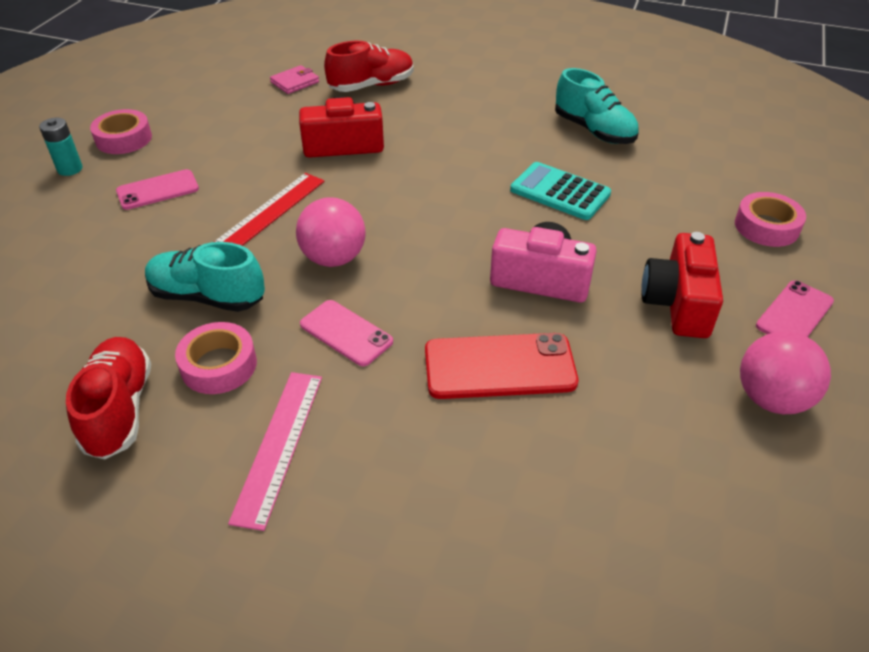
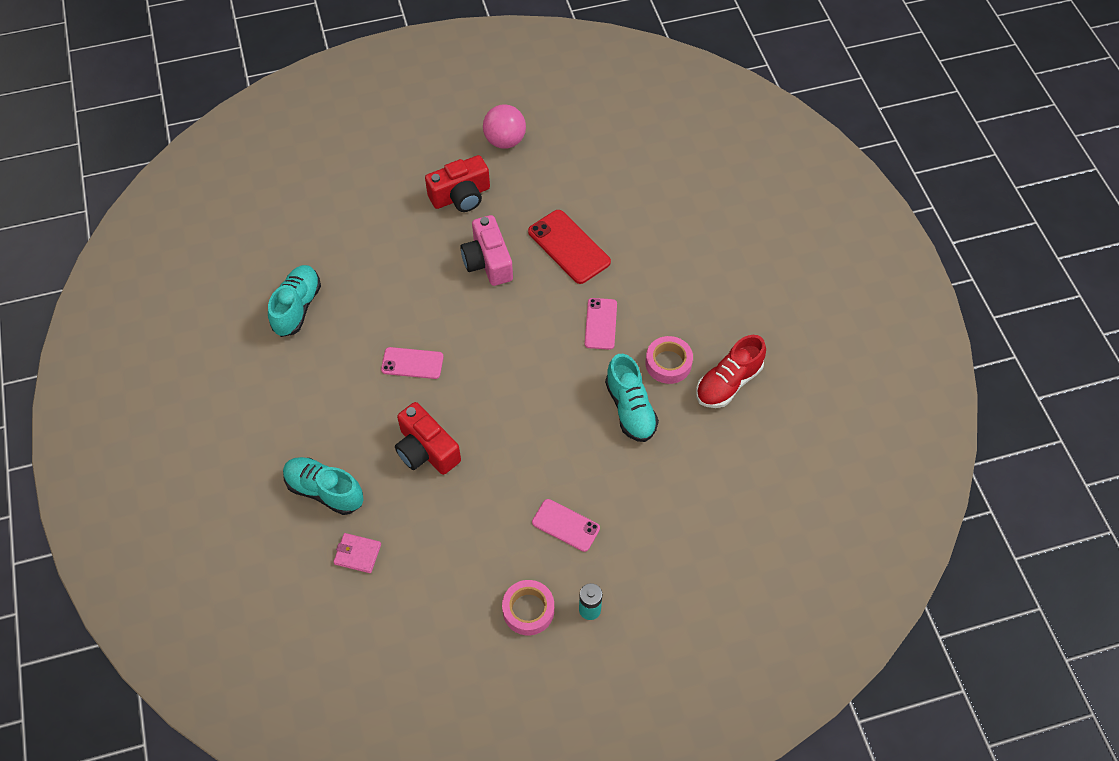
camera: 125 degrees left, 15 degrees up
red ruler [214,173,325,246] -> none
pink ruler [228,372,322,531] -> none
pink ball [296,197,366,267] -> none
red shoe [324,41,414,92] -> turquoise shoe [283,457,363,515]
turquoise calculator [510,162,611,220] -> none
pink tape [735,192,806,247] -> none
pink phone [756,280,834,337] -> pink phone moved to [381,347,444,379]

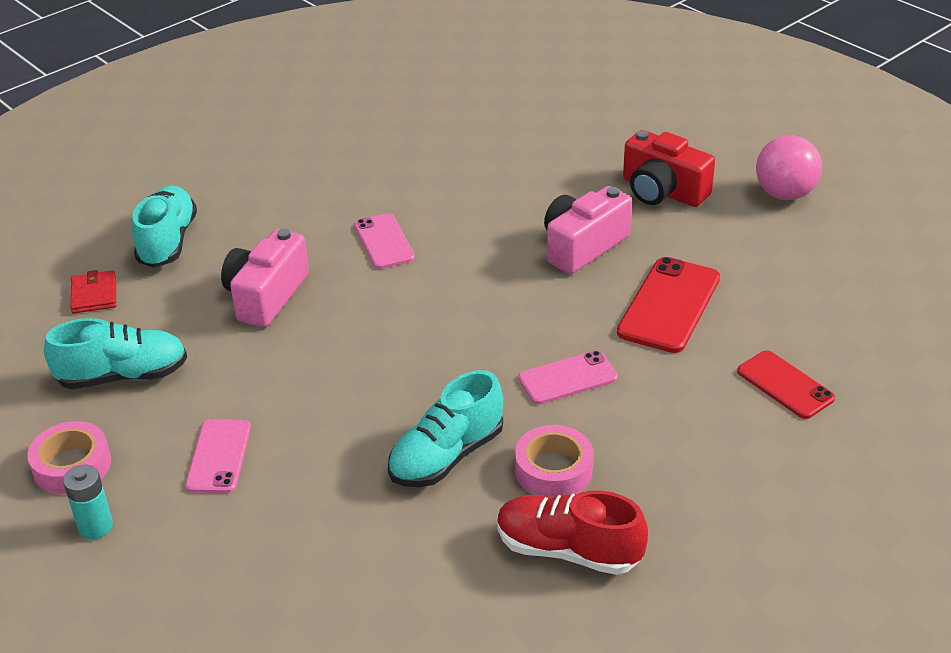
camera: 65 degrees right, 20 degrees down
turquoise shoe [268,265,321,337] -> turquoise shoe moved to [44,318,187,389]
pink wallet [333,533,381,573] -> red wallet [70,270,116,314]
red camera [395,402,461,475] -> pink camera [221,229,309,327]
none -> red phone [737,350,835,419]

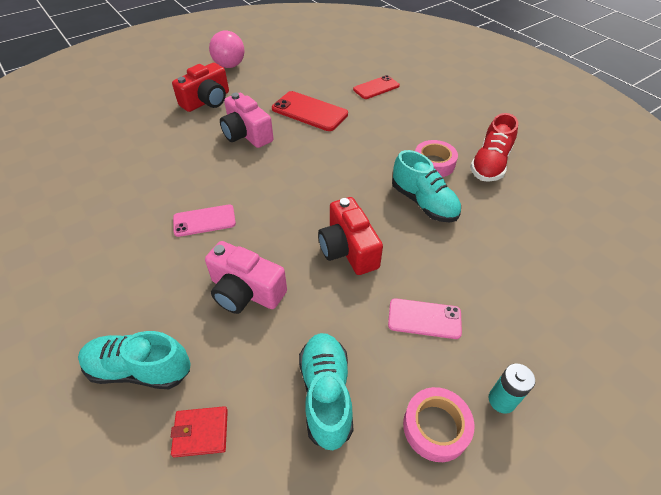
camera: 85 degrees left, 10 degrees up
pink phone [518,350,618,404] -> none
none -> red camera [318,197,383,275]

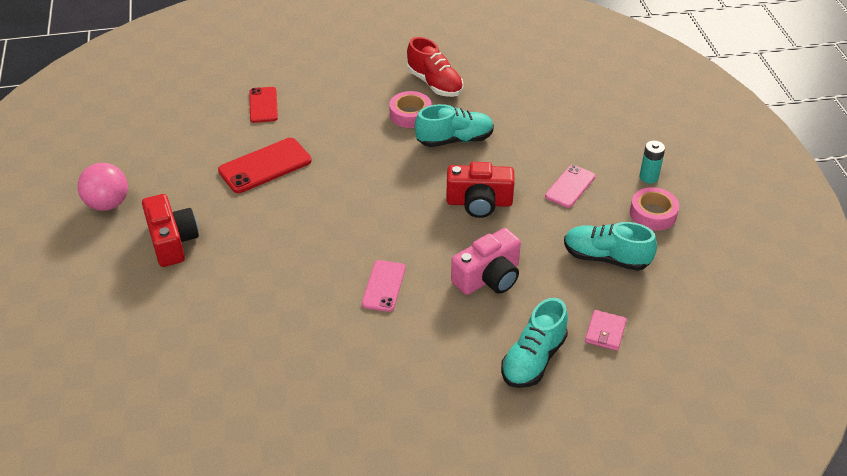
camera: 65 degrees left, 5 degrees down
red wallet [171,406,228,458] -> pink wallet [585,310,627,351]
pink camera [220,93,274,148] -> none

